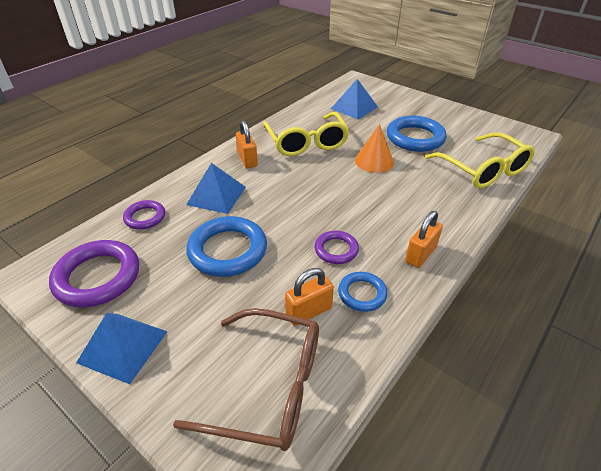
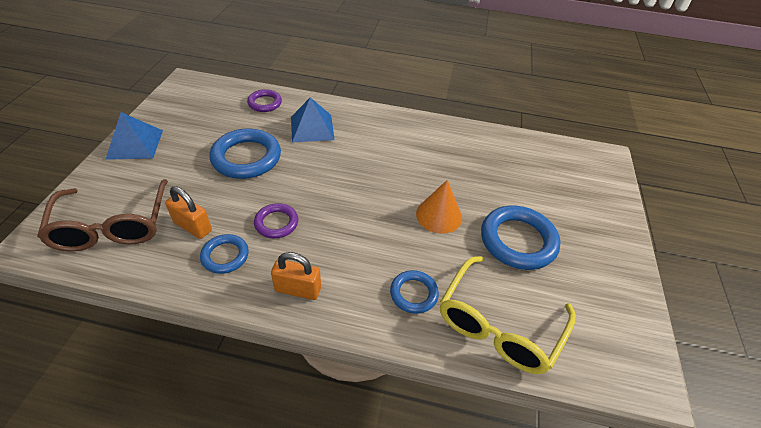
camera: 60 degrees right, 5 degrees up
purple ring [49,240,139,307] -> none
orange padlock [236,120,258,168] -> none
yellow glasses [263,112,349,156] -> none
blue pyramid [331,79,378,120] -> none
none -> blue ring [390,270,439,314]

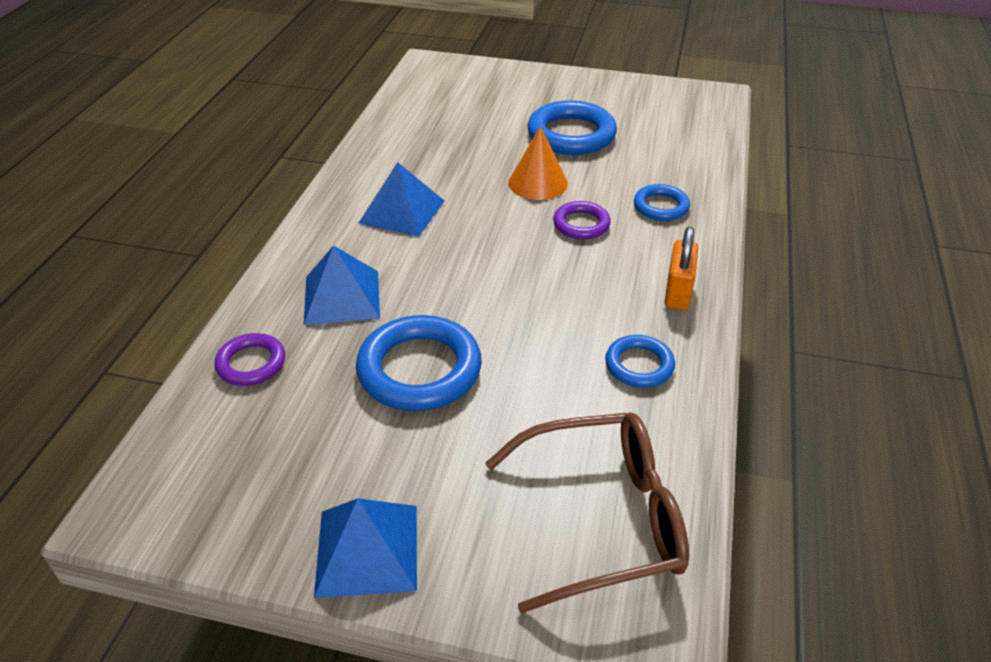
camera: 85 degrees left, 5 degrees down
orange padlock [165,186,212,239] -> none
purple ring [254,203,298,238] -> purple ring moved to [553,201,611,239]
yellow glasses [440,256,576,374] -> none
none -> blue pyramid [359,162,444,237]

